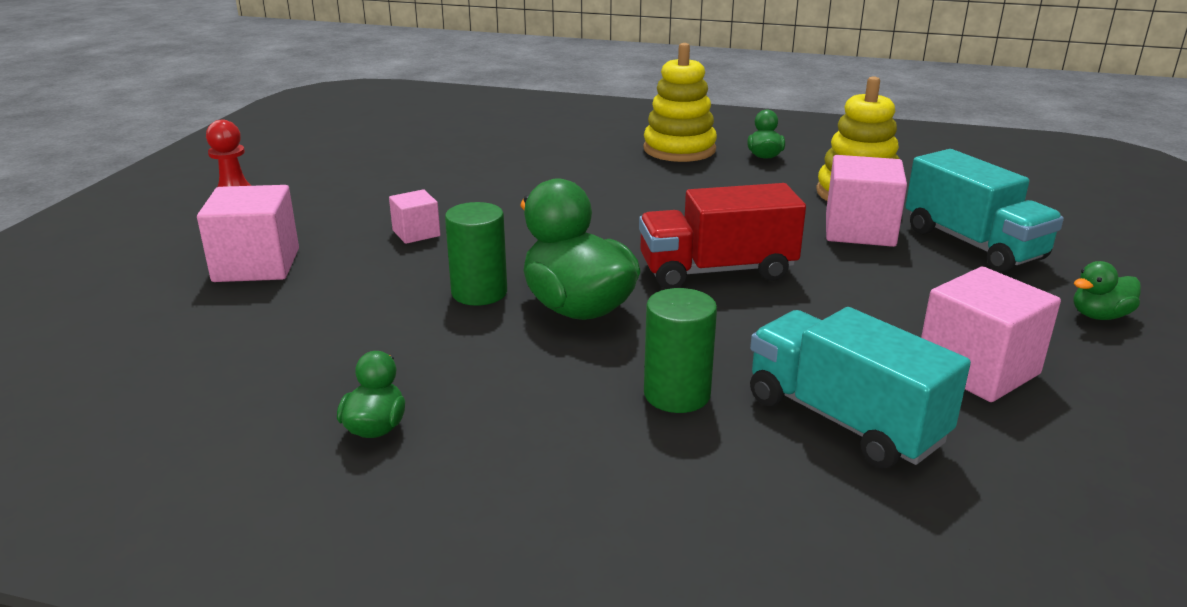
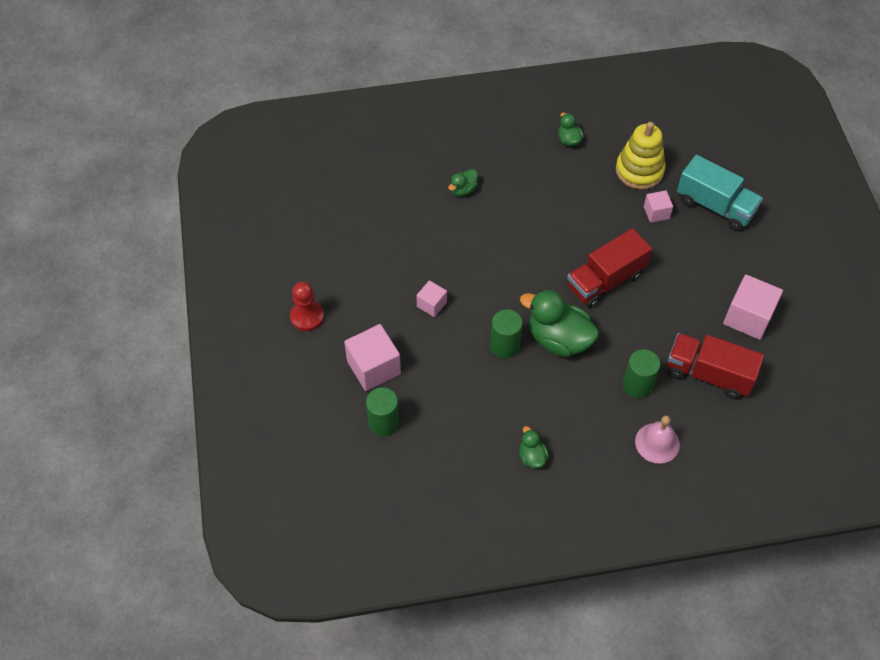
camera: 25 degrees left, 30 degrees up
yellow stacking toy [643,43,717,162] -> none
turquoise truck [750,307,971,468] -> red truck [667,333,764,399]
pink cube [826,155,907,247] -> pink cube [644,190,673,223], size x0.56
green duck [1073,261,1141,320] -> green duck moved to [448,169,478,196]
none -> green cylinder [366,387,399,437]
none -> pink bell [635,416,680,464]

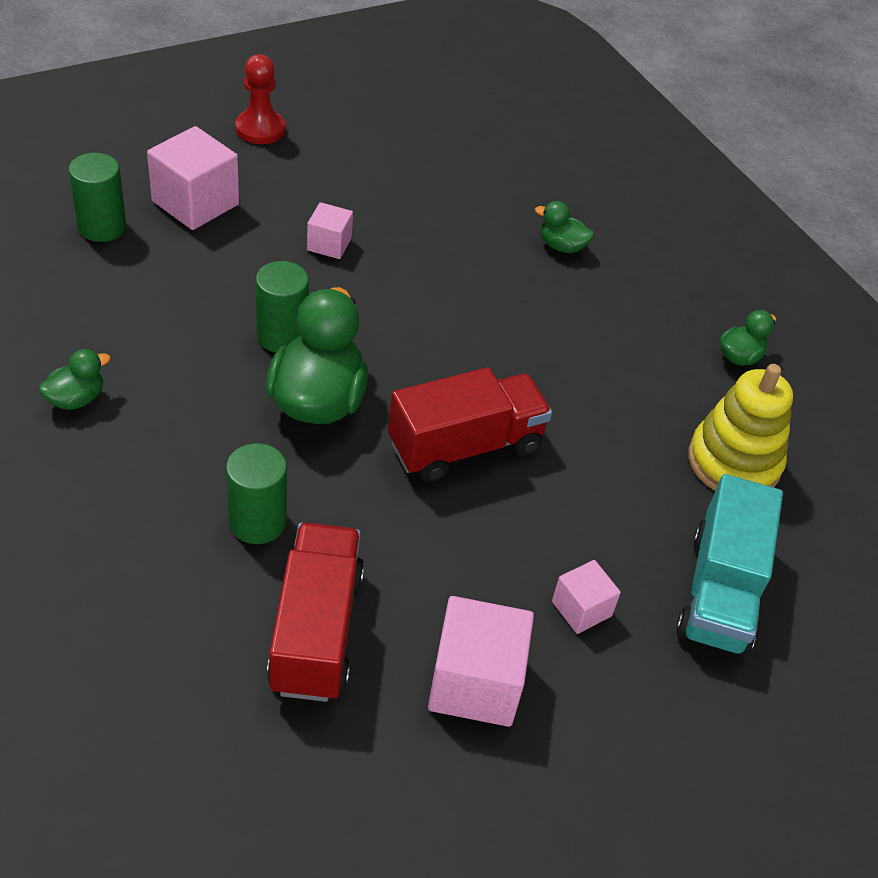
camera: 65 degrees right, 10 degrees down
red truck [567,228,652,308] -> red truck turned 120 degrees clockwise [388,367,552,482]
pink bell [635,416,680,464] -> none
pink cube [644,190,673,223] -> pink cube moved to [552,560,621,634]

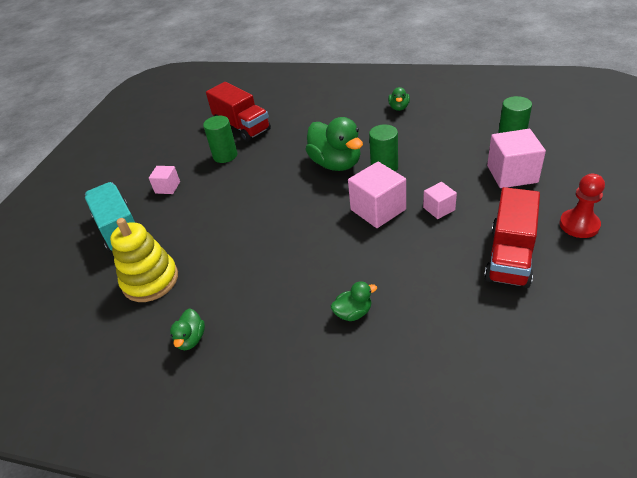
camera: 145 degrees right, 5 degrees down
green cylinder [226,443,287,544] -> green cylinder moved to [203,116,238,163]
red truck [388,367,552,482] -> red truck moved to [484,187,540,288]
pink cube [428,596,534,727] -> pink cube moved to [348,162,406,228]

